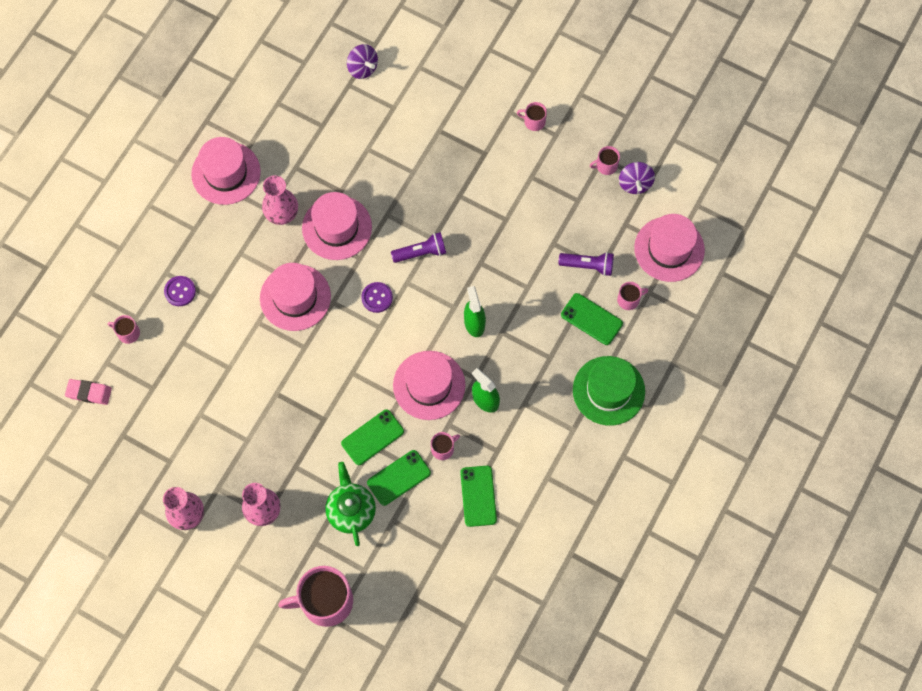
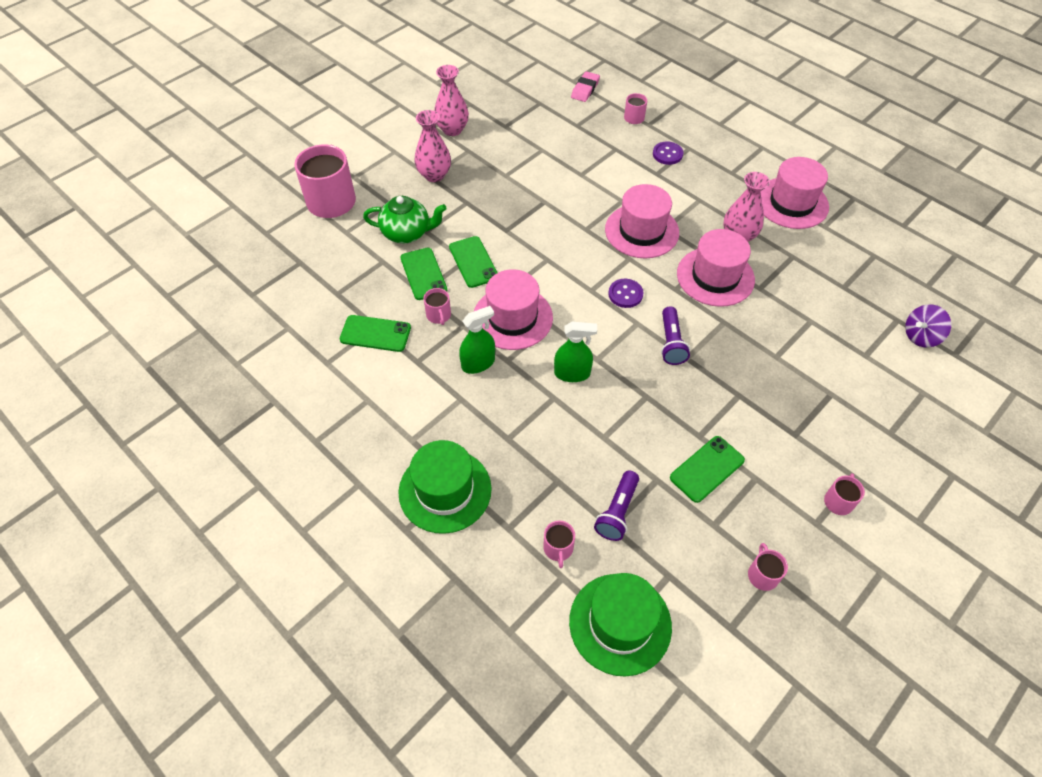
camera: 105 degrees right, 15 degrees down
green phone [561,293,623,345] -> green phone moved to [670,436,745,503]
purple spinning top [619,162,655,194] -> none
pink hat [634,214,705,282] -> green hat [569,573,672,677]

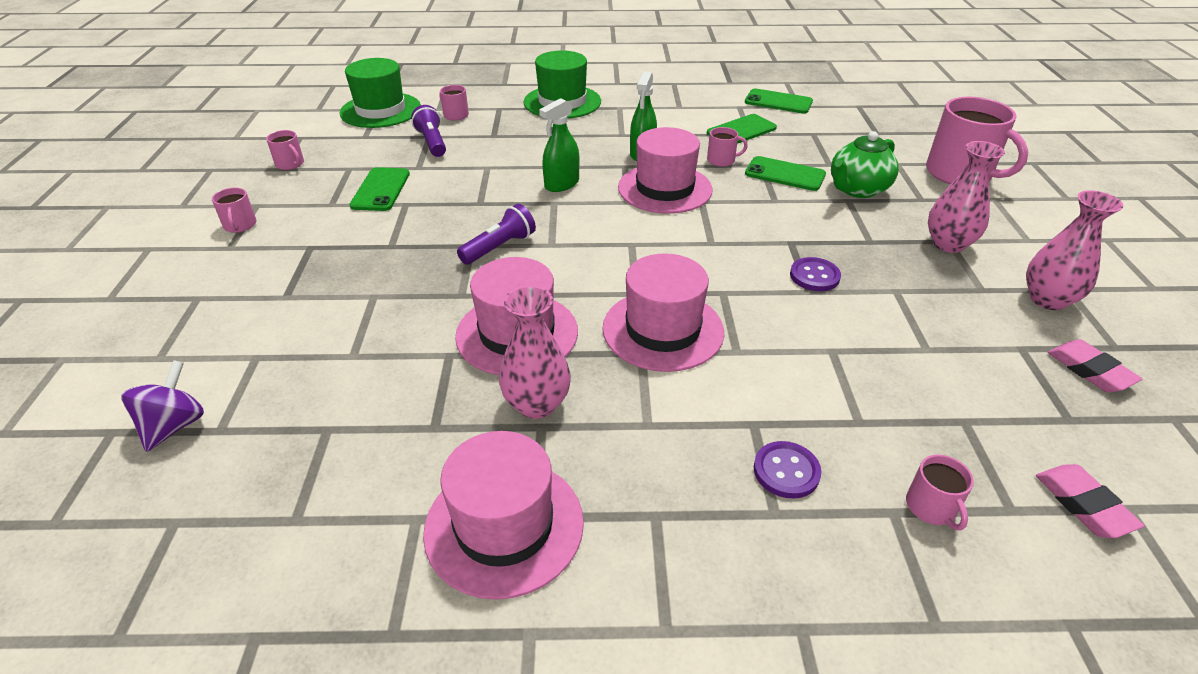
camera: 135 degrees right, 15 degrees down
pink mug [424,288,451,325] -> pink mug turned 150 degrees clockwise [707,127,748,167]
green phone [449,236,498,288] -> green phone moved to [745,88,813,114]
purple button [608,279,644,308] -> purple button moved to [790,257,841,291]
purple flashlight [661,306,690,365] -> purple flashlight turned 90 degrees clockwise [457,204,536,265]
none -> pink eraser [1048,339,1142,392]

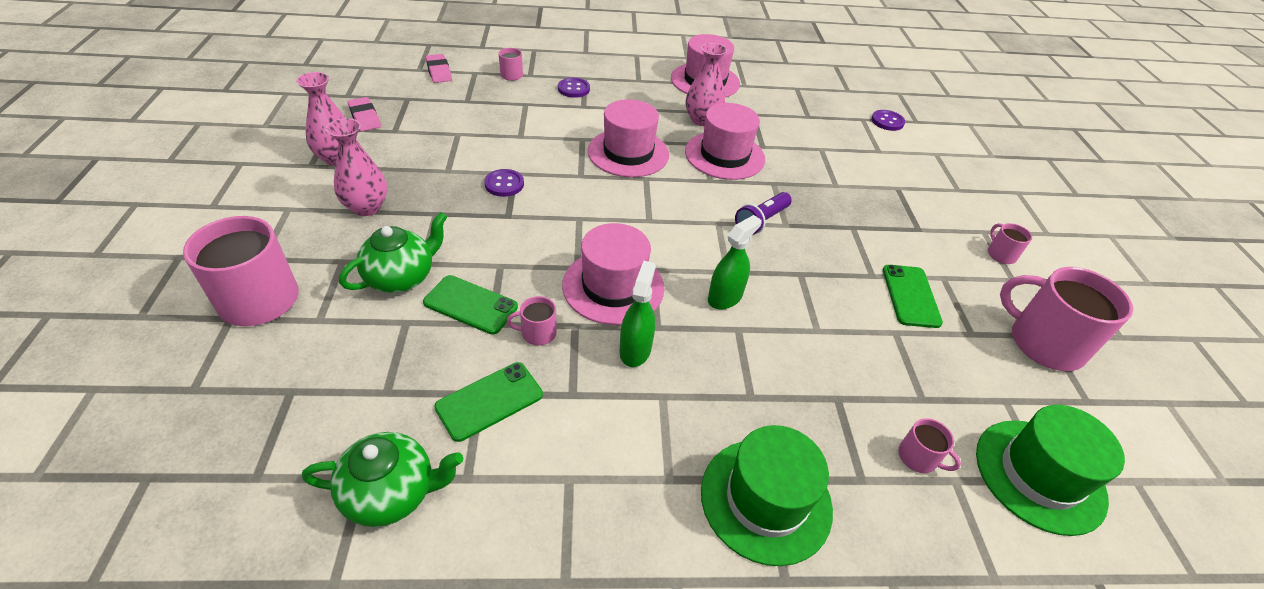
camera: 175 degrees right, 5 degrees up
purple spinning top [121,360,204,452] -> purple button [871,110,905,131]
pink mug [266,130,304,170] -> pink mug [1000,267,1133,371], size x2.19
purple flashlight [411,105,446,157] -> none
green phone [745,88,813,114] -> green teapot [302,432,463,527]

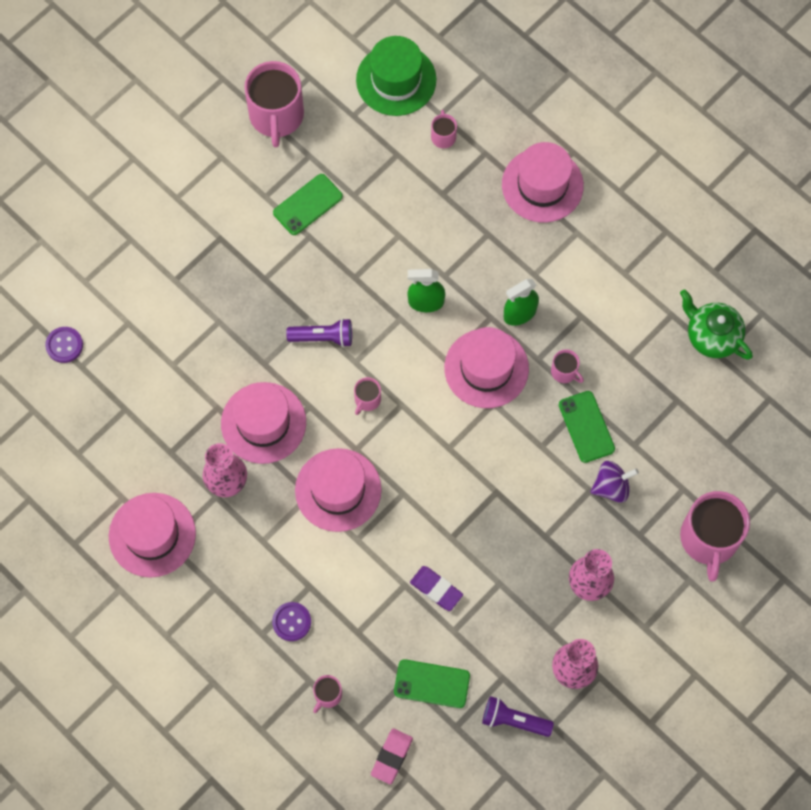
camera: 130 degrees left, 25 degrees up
green teapot [339,212,447,293] -> purple spinning top [590,461,639,503]
pink eraser [347,97,381,131] -> purple flashlight [482,696,554,737]
green phone [434,362,543,442] -> green phone moved to [394,659,470,708]
purple button [484,169,524,197] -> none
green hat [701,425,833,566] -> pink hat [502,142,584,223]
pink mug [988,223,1032,264] -> pink mug moved to [354,377,381,415]
none -> purple eraser [410,566,463,611]

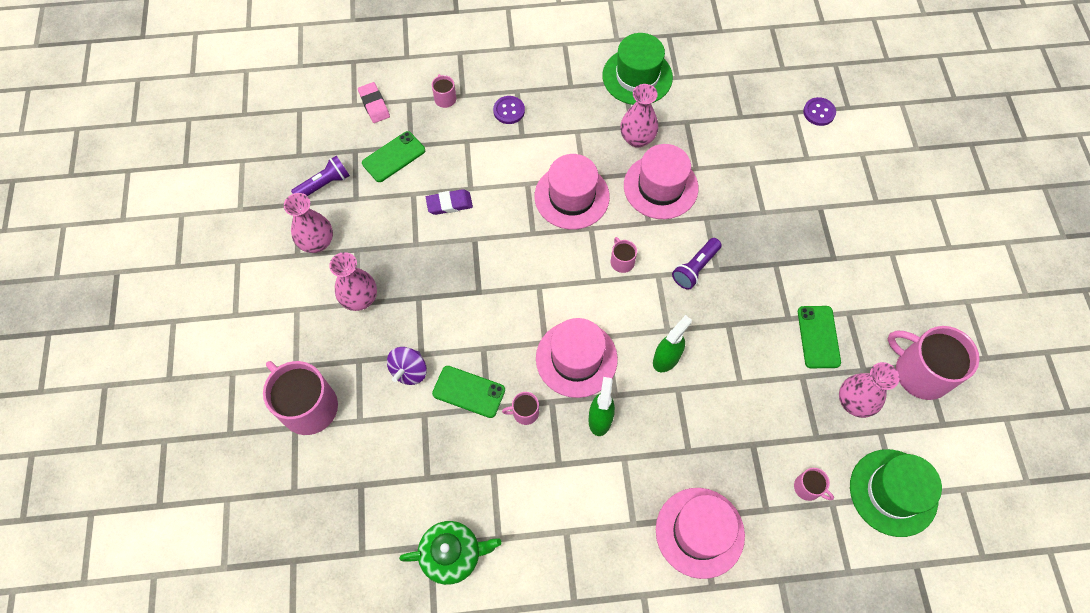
camera: 130 degrees right, 5 degrees down
pink hat [109,493,196,578] -> green hat [602,33,673,105]
none -> pink vase [839,362,899,418]

